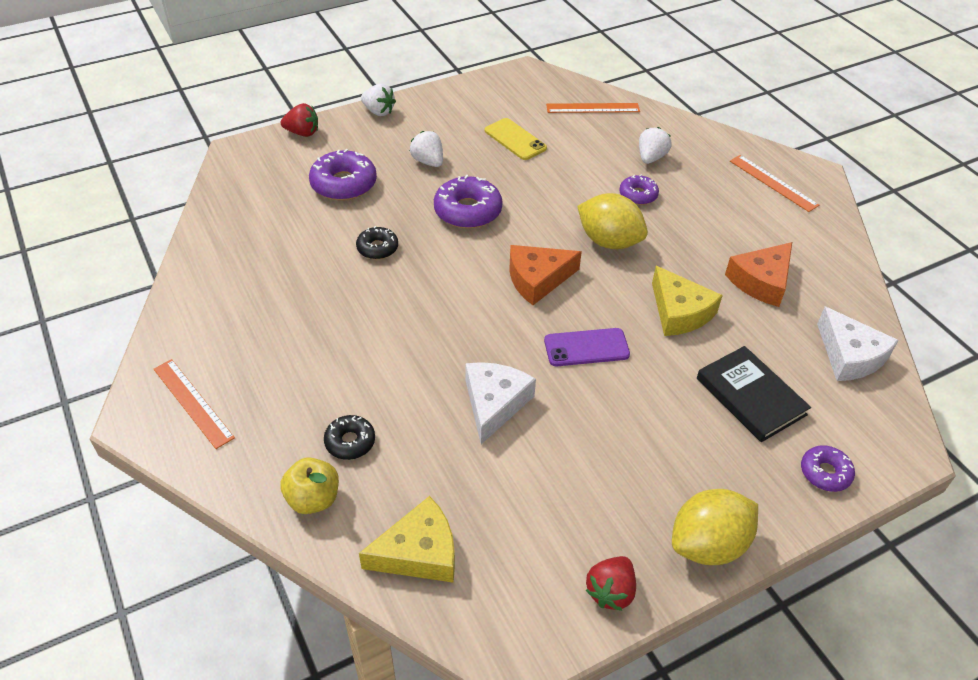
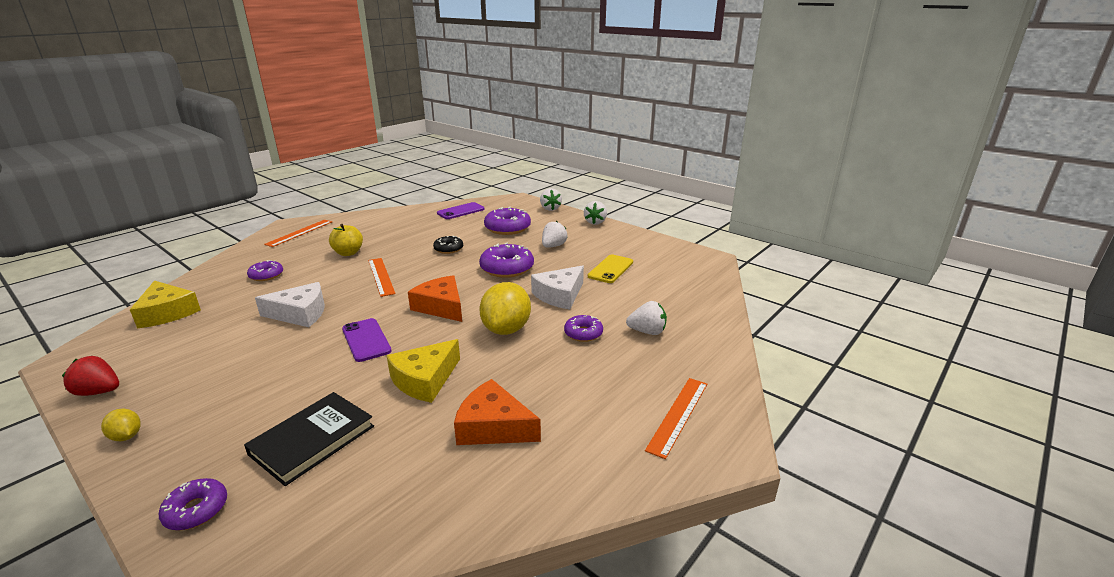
camera: 70 degrees right, 20 degrees down
yellow apple [280,457,339,514] -> yellow apple moved to [329,224,363,256]
red strawberry [281,103,318,137] -> white strawberry [540,188,562,211]
black donut [324,415,375,460] -> purple donut [247,260,283,281]
orange ruler [546,103,640,113] -> orange ruler moved to [368,258,396,297]
yellow lemon [672,489,758,565] -> yellow lemon [101,409,141,441], size x0.47
white cheese [817,306,899,381] -> white cheese moved to [531,265,584,310]
none -> purple phone [437,202,485,219]

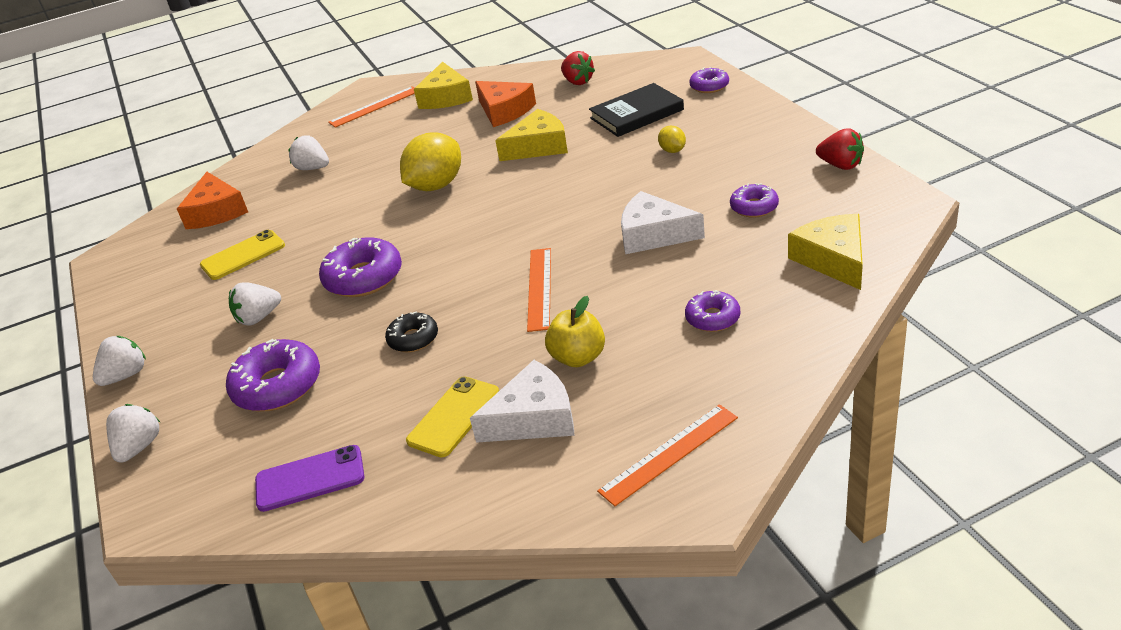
camera: 150 degrees left, 10 degrees up
yellow lemon [101,409,141,441] -> yellow lemon moved to [658,126,686,153]
purple phone [342,318,392,362] -> none
orange cheese [408,275,462,322] -> orange cheese moved to [177,172,248,229]
white cheese [531,265,584,310] -> white cheese moved to [470,360,575,443]
purple donut [564,315,603,342] -> purple donut moved to [730,183,779,218]
none -> yellow phone [406,377,499,457]
none -> yellow cheese [414,62,473,109]
none -> red strawberry [561,51,595,85]

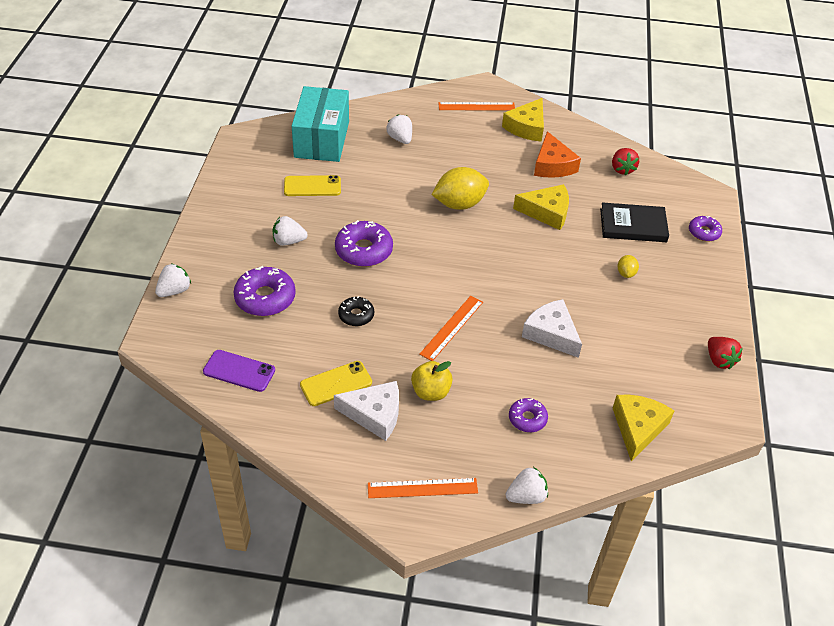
camera: 25 degrees right, 10 degrees up
white strawberry [93,336,146,386] -> white strawberry moved to [506,467,548,504]
orange cheese [177,172,248,229] -> turquoise box [292,86,349,162]
purple donut [730,183,779,218] -> none

